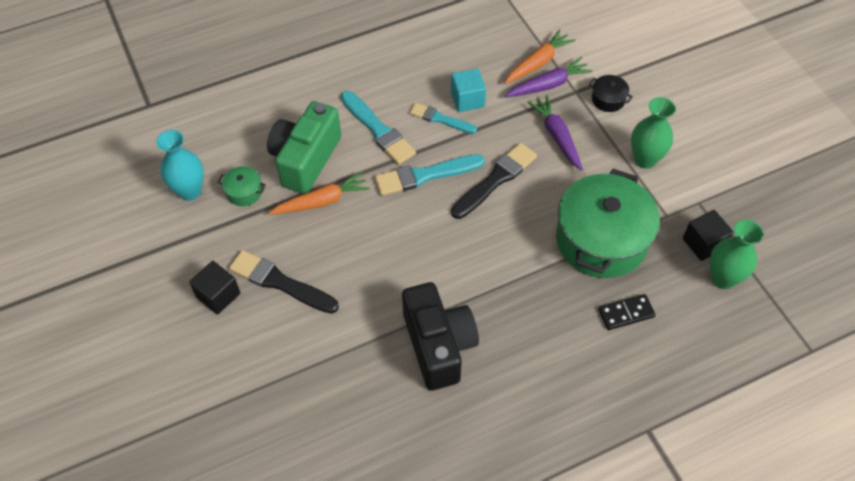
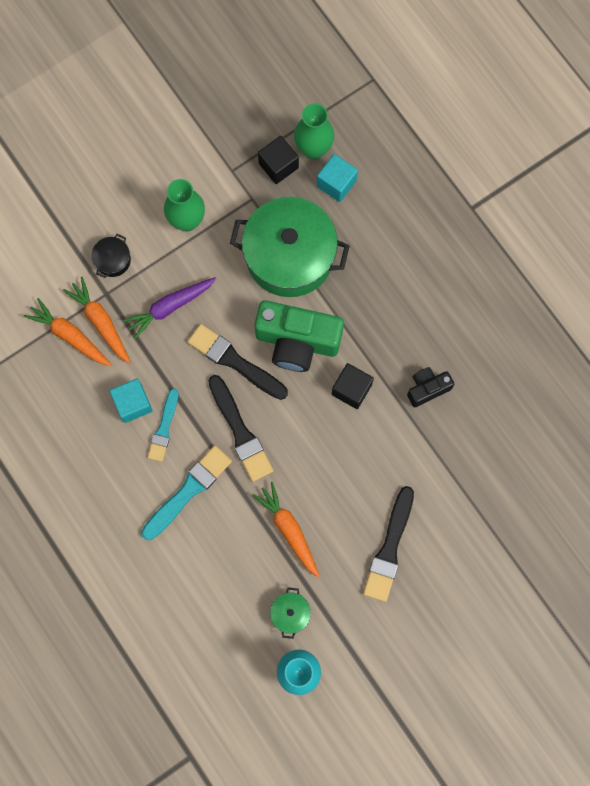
camera: 100 degrees left, 20 degrees up
black cube [189,261,240,315] -> black cube moved to [332,363,374,409]
green camera [267,101,341,194] -> green camera moved to [254,300,344,372]
turquoise brush [375,154,485,196] -> black brush [208,375,273,482]
black camera [402,282,479,391] -> black camera [407,367,454,407], size x0.52
purple carrot [505,57,593,97] -> orange carrot [63,277,130,364]
black domino [598,294,656,330] -> none
none -> turquoise cube [317,154,358,202]

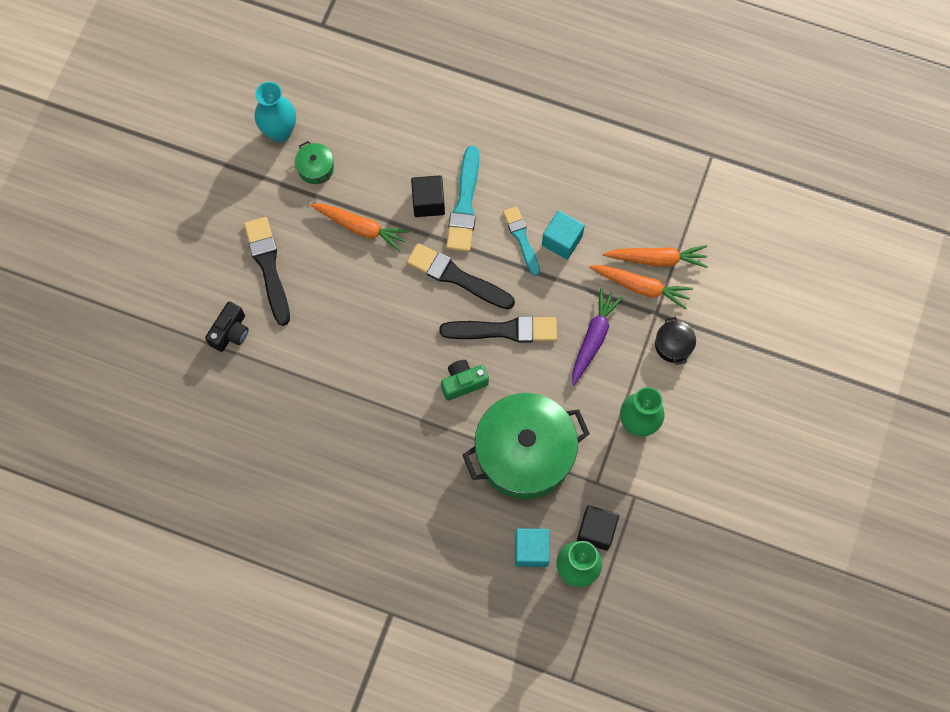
camera: 145 degrees right, 5 degrees down
green camera [254,300,344,372] -> green camera [441,360,489,401], size x0.52
black cube [332,363,374,409] -> black cube moved to [411,175,445,217]
black camera [407,367,454,407] -> black camera moved to [205,302,249,352]

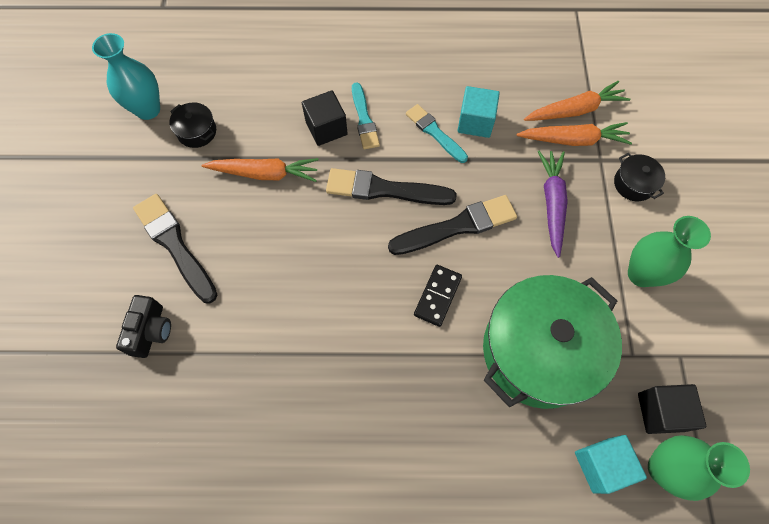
camera: 20 degrees left, 5 degrees down
green pot [295,141,334,184] -> black pot [169,103,216,148]
green camera [441,360,489,401] -> black domino [414,265,462,327]
turquoise brush [446,146,479,252] -> turquoise brush [352,82,380,149], size x0.65

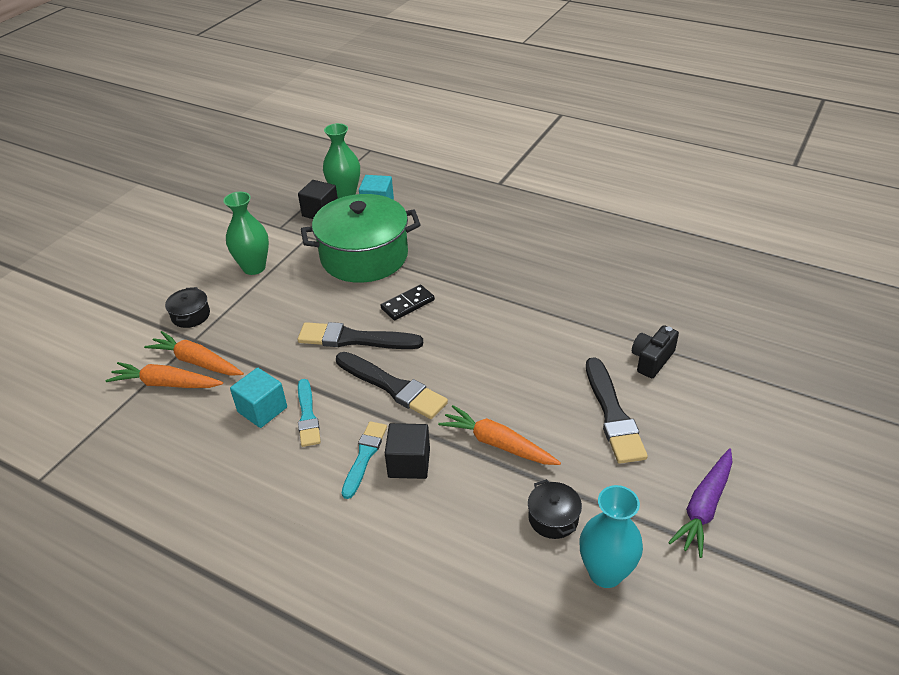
camera: 150 degrees left, 25 degrees down
purple carrot [538,151,567,258] -> purple carrot moved to [668,449,733,558]

